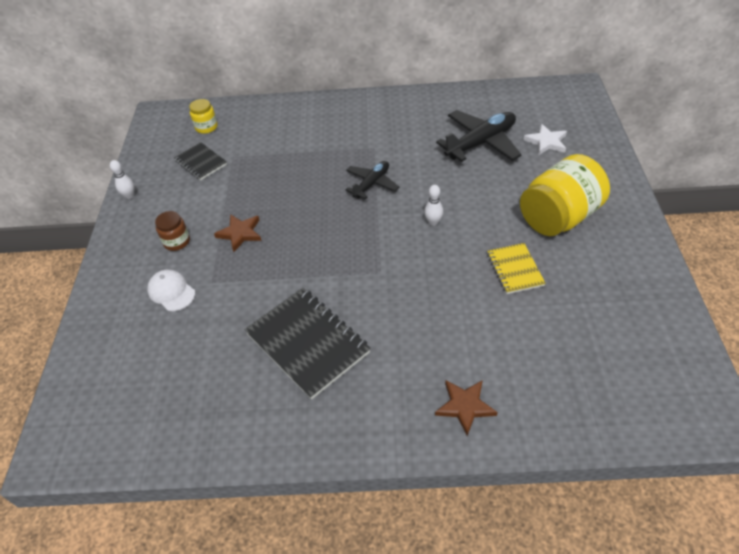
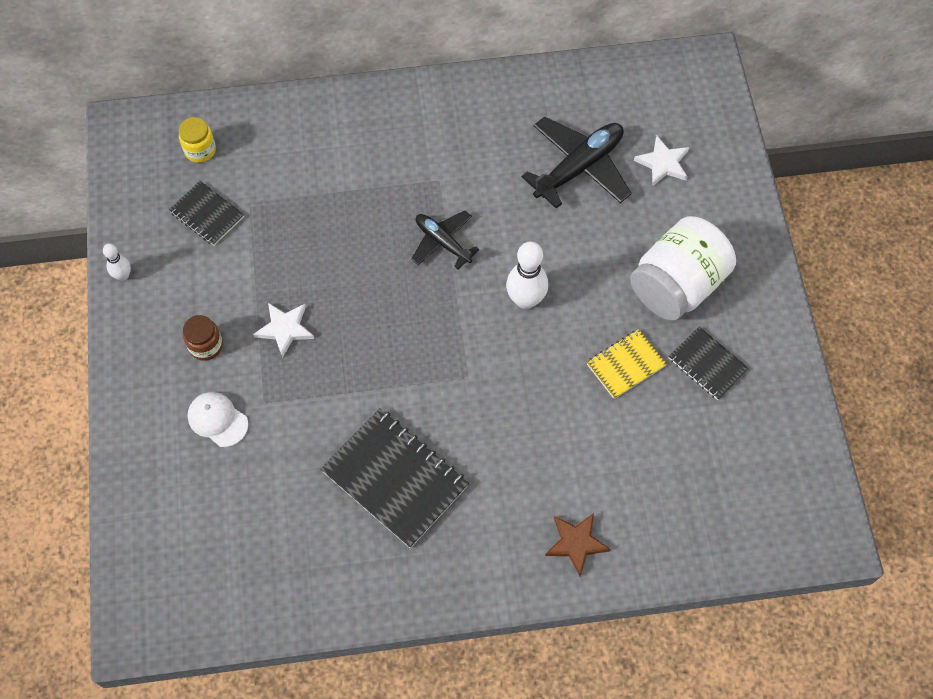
camera: 10 degrees left, 15 degrees up
brown star [214,214,262,252] -> white star [253,303,314,358]
black plane [346,161,400,199] -> black plane turned 75 degrees counterclockwise [411,211,480,269]
white bowling pin [424,185,443,226] -> white bowling pin [506,242,548,309], size x1.79
yellow notebook [487,243,546,294] -> yellow notebook turned 75 degrees clockwise [587,329,667,399]
yellow jar [520,154,610,236] -> white jar [630,216,736,321]
none -> black notebook [669,327,749,400]

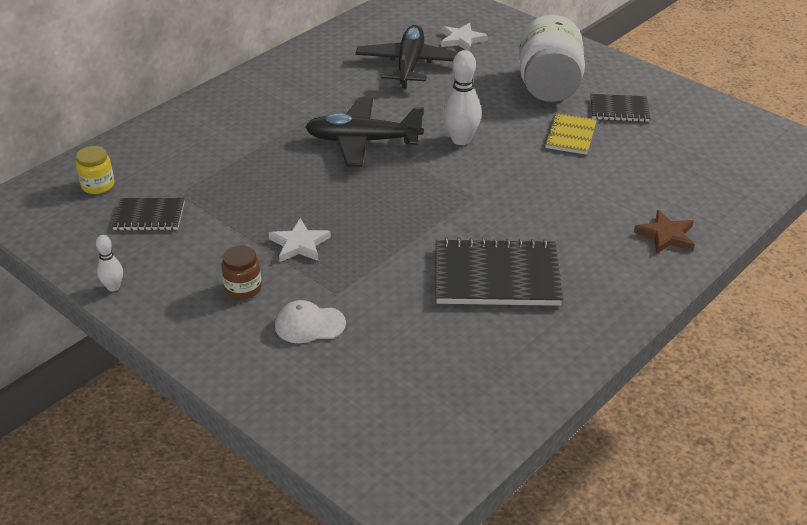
camera: 40 degrees left, 25 degrees down
black plane [411,211,480,269] -> black plane [305,97,424,167], size x1.64

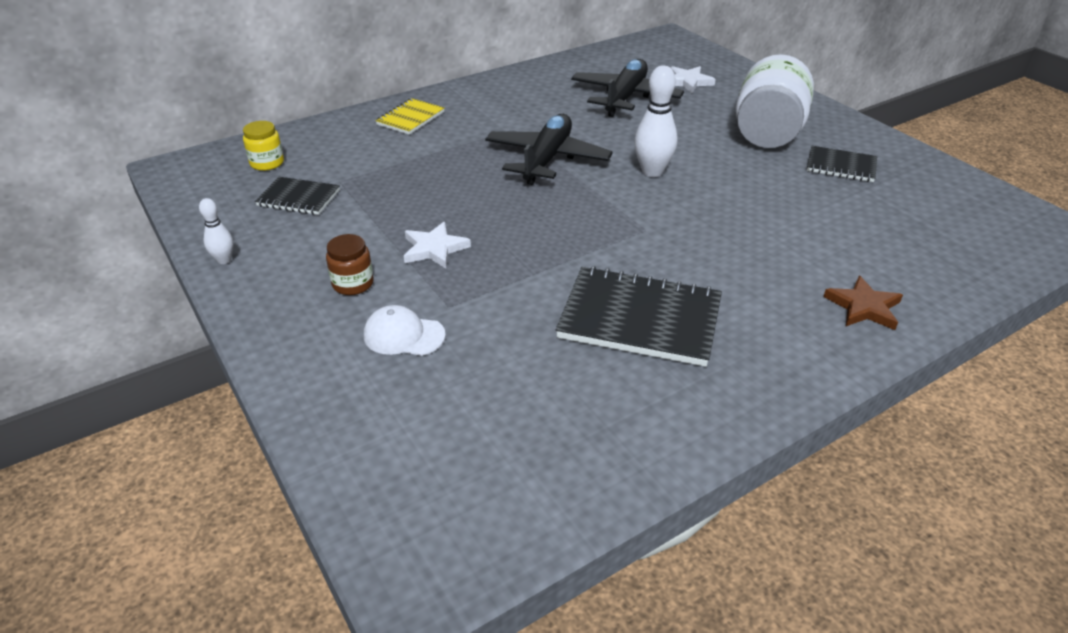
camera: 15 degrees right, 0 degrees up
black plane [305,97,424,167] -> black plane turned 90 degrees clockwise [485,114,613,185]
yellow notebook [544,113,597,155] -> yellow notebook moved to [375,98,445,135]

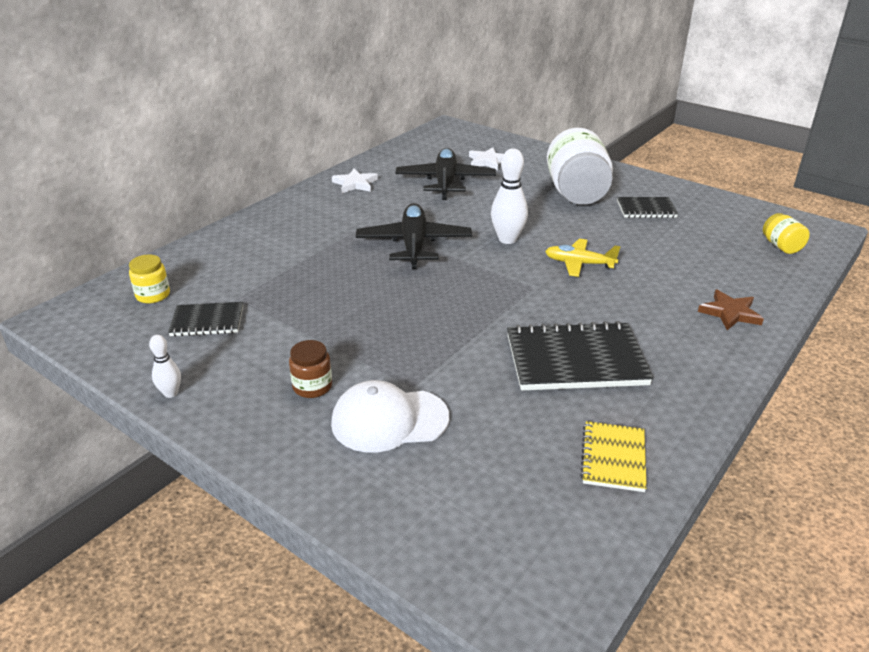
camera: 20 degrees left, 5 degrees down
white cap [364,305,446,356] -> white cap [331,380,449,453], size x1.53
yellow notebook [375,98,445,135] -> yellow notebook moved to [580,421,647,492]
white star [404,222,471,269] -> white star moved to [332,169,378,193]
none -> yellow plane [545,239,621,277]
none -> yellow jar [763,213,810,254]

